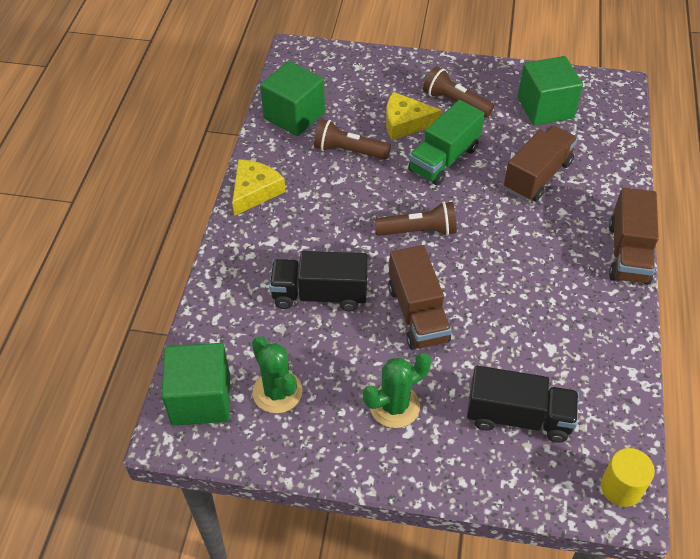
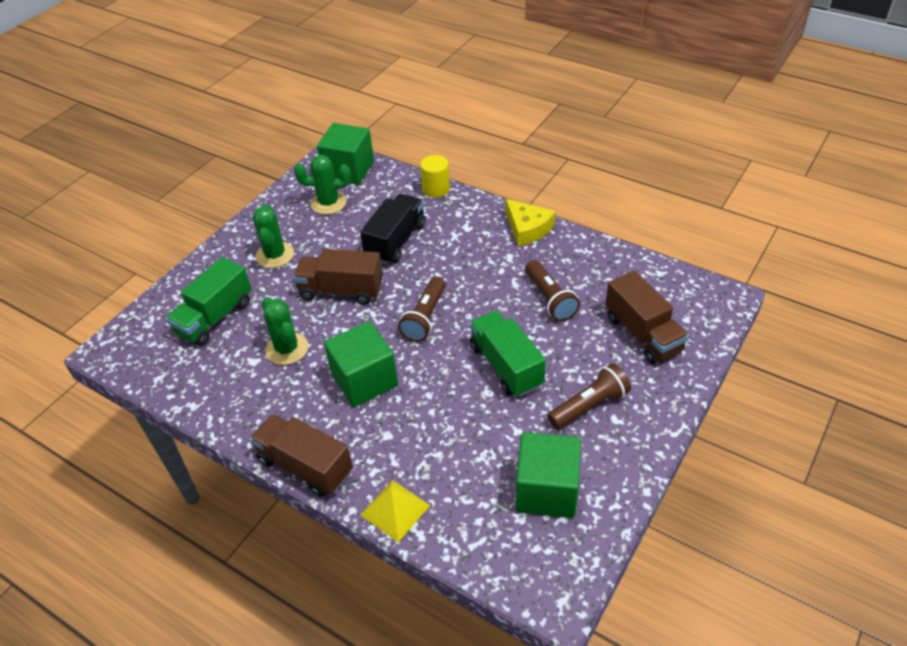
camera: 115 degrees right, 5 degrees down
green cube [260,61,325,136] -> green cube moved to [324,321,398,407]
brown flashlight [314,119,391,160] -> brown flashlight turned 120 degrees clockwise [525,260,580,321]
yellow cheese [386,92,442,140] -> none
black truck [467,366,579,443] -> green truck [166,257,252,346]
brown truck [504,126,578,201] -> brown truck moved to [605,271,689,364]
yellow cylinder [601,448,655,507] -> yellow cylinder moved to [420,155,450,198]
none -> green cactus [262,297,308,365]
none -> yellow pyramid [360,480,431,542]

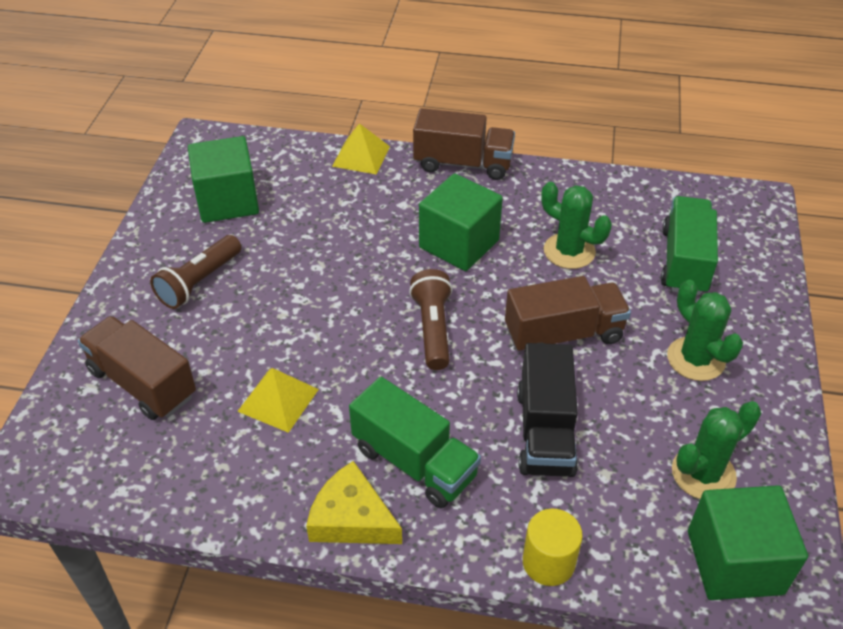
camera: 155 degrees right, 0 degrees up
green truck [470,311,546,397] -> green truck moved to [349,377,481,508]
brown flashlight [525,260,580,321] -> yellow pyramid [237,368,319,433]

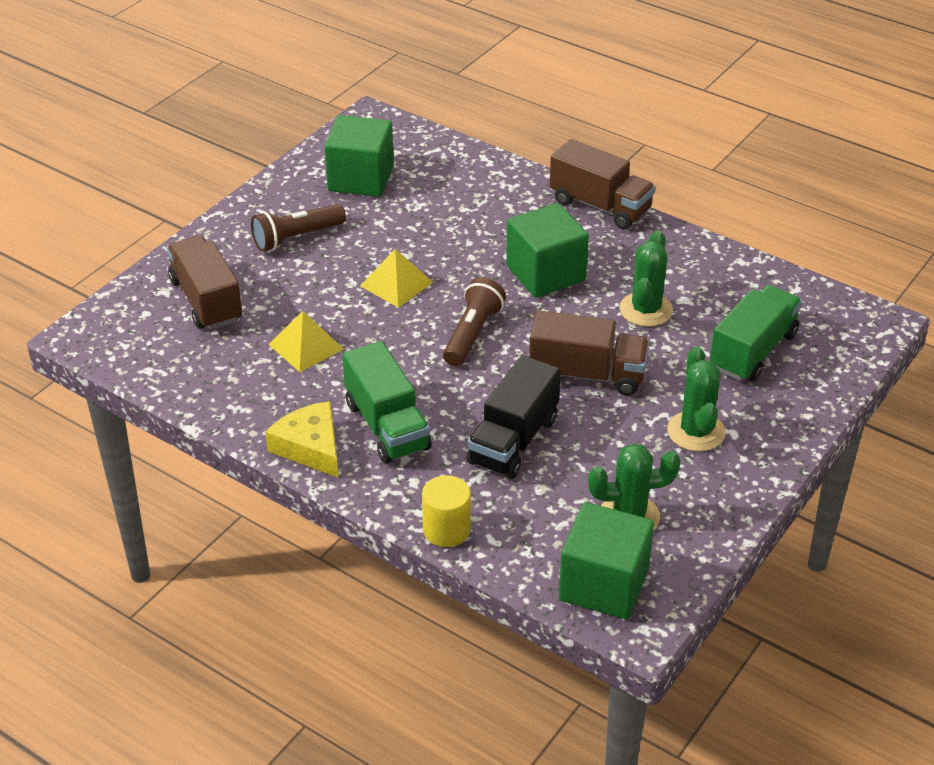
camera: 25 degrees right, 5 degrees down
yellow pyramid [332,123,390,175] -> yellow pyramid moved to [360,249,433,308]
green cactus [541,182,612,269] -> green cactus turned 45 degrees clockwise [619,230,673,327]

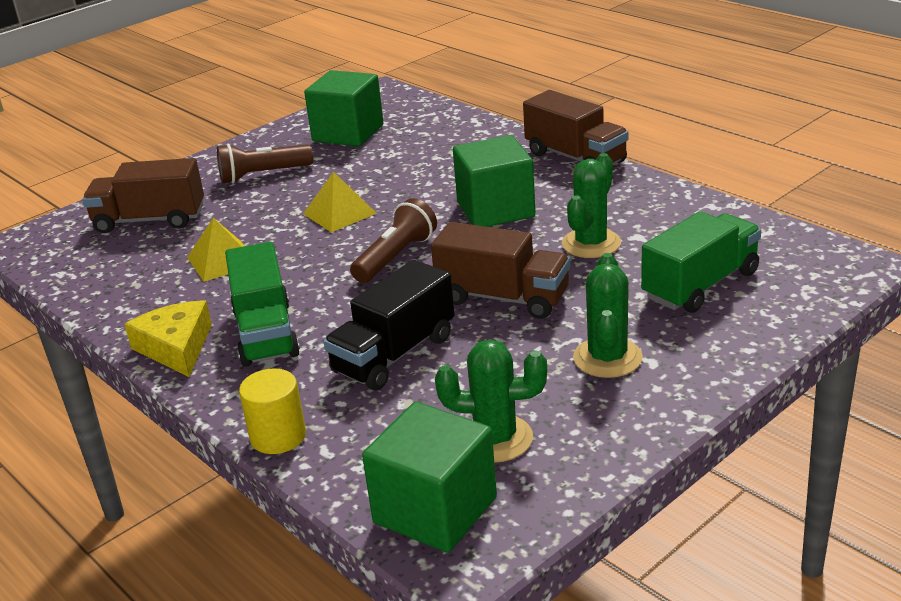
camera: 15 degrees right, 10 degrees down
brown truck [167,236,242,330] -> brown truck turned 75 degrees counterclockwise [82,158,204,233]

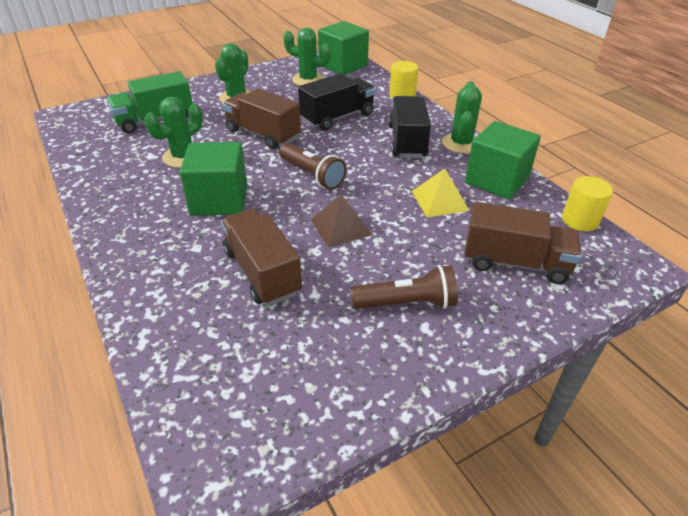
camera: 170 degrees left, 10 degrees up
yellow cheese [124,300,212,377] -> green cactus [442,81,482,154]
green truck [225,242,300,367] -> black truck [388,96,431,158]
yellow pyramid [303,172,377,232] -> brown pyramid [311,194,372,248]
green cube [304,70,384,146] -> green cube moved to [465,121,541,199]
brown flashlight [350,198,437,283] -> brown flashlight turned 90 degrees counterclockwise [279,143,346,190]
brown truck [523,90,628,164] -> brown truck moved to [221,209,302,306]
none -> yellow cylinder [562,176,613,231]

